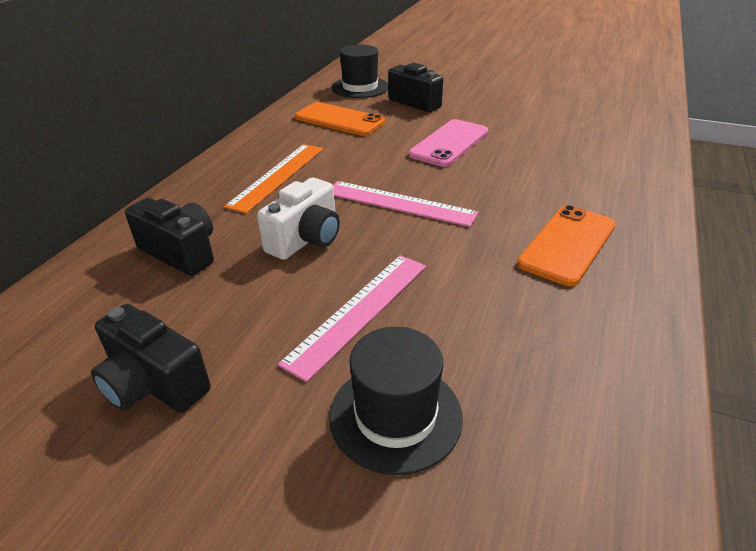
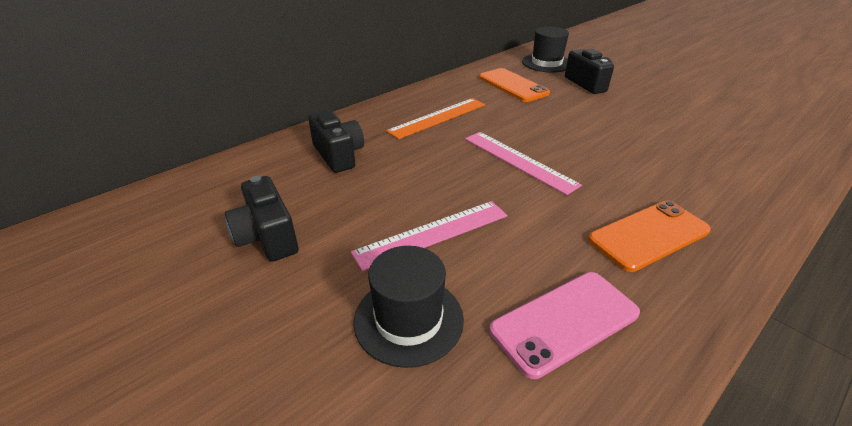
camera: 25 degrees right, 0 degrees up
white camera [257,177,340,260] -> none
pink phone [409,119,488,167] -> pink phone moved to [489,272,640,379]

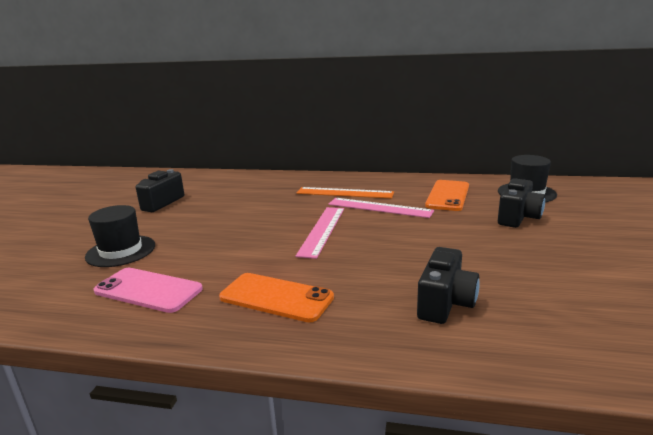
camera: 55 degrees right, 15 degrees down
black camera [308,110,364,173] -> black camera moved to [417,247,480,324]
pink ruler [351,201,507,271] -> pink ruler moved to [328,198,434,218]

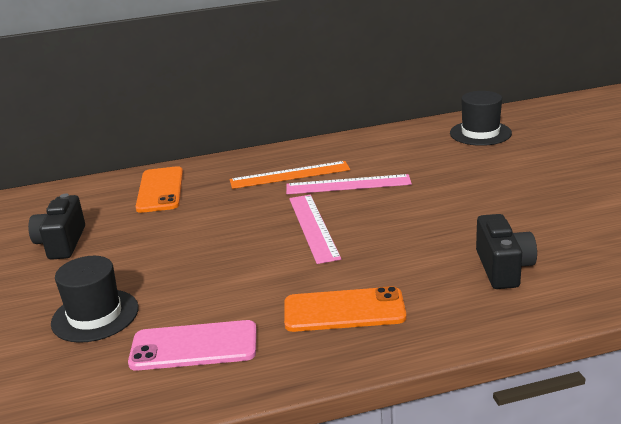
camera: 25 degrees left, 5 degrees up
orange phone [425,180,469,211] -> orange phone moved to [135,166,183,213]
black camera [498,178,545,228] -> none

